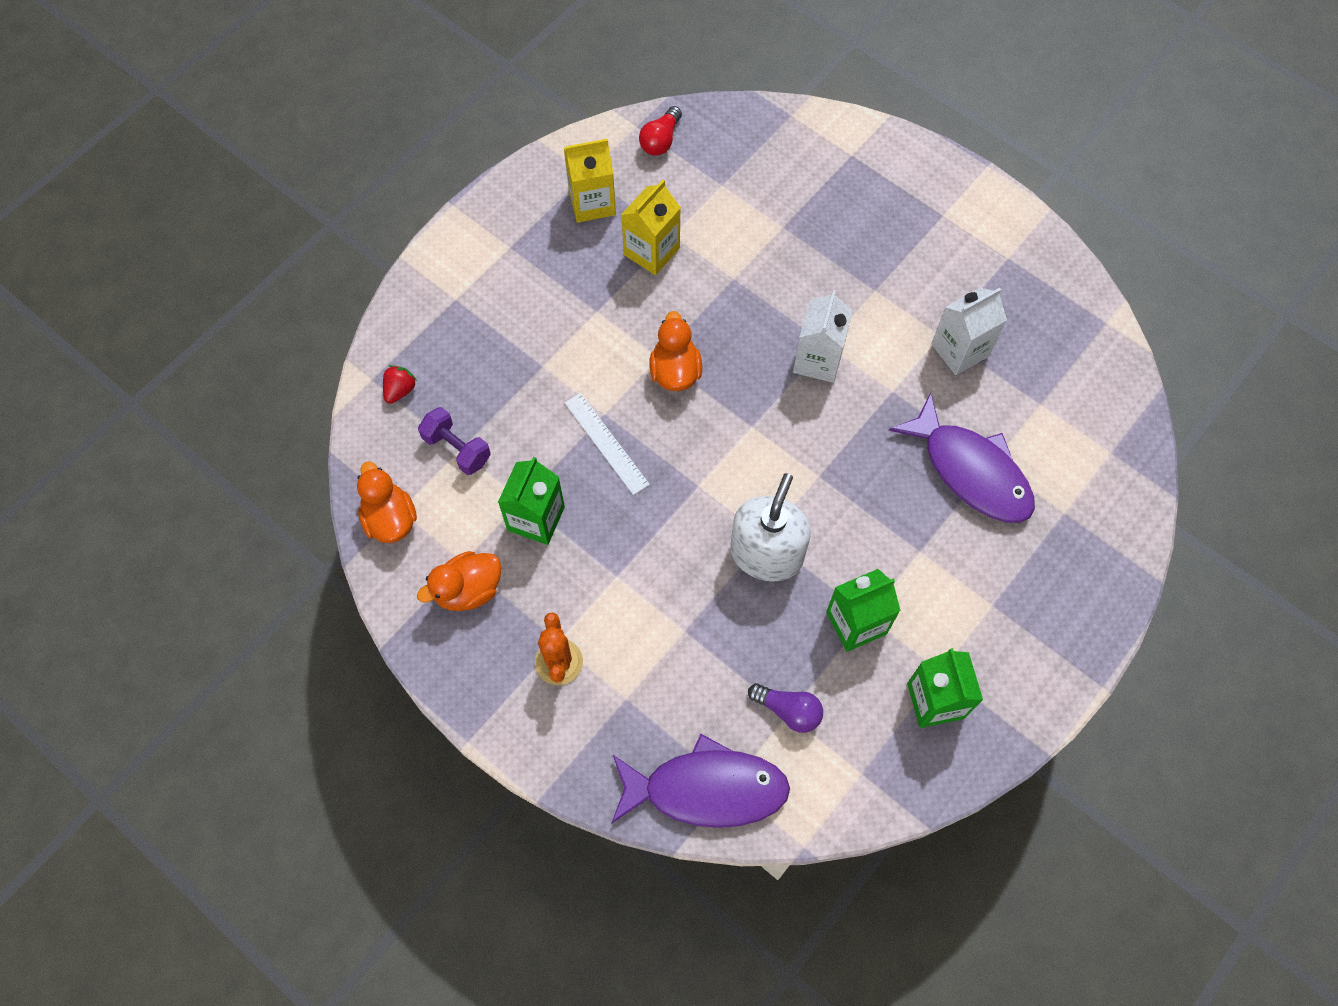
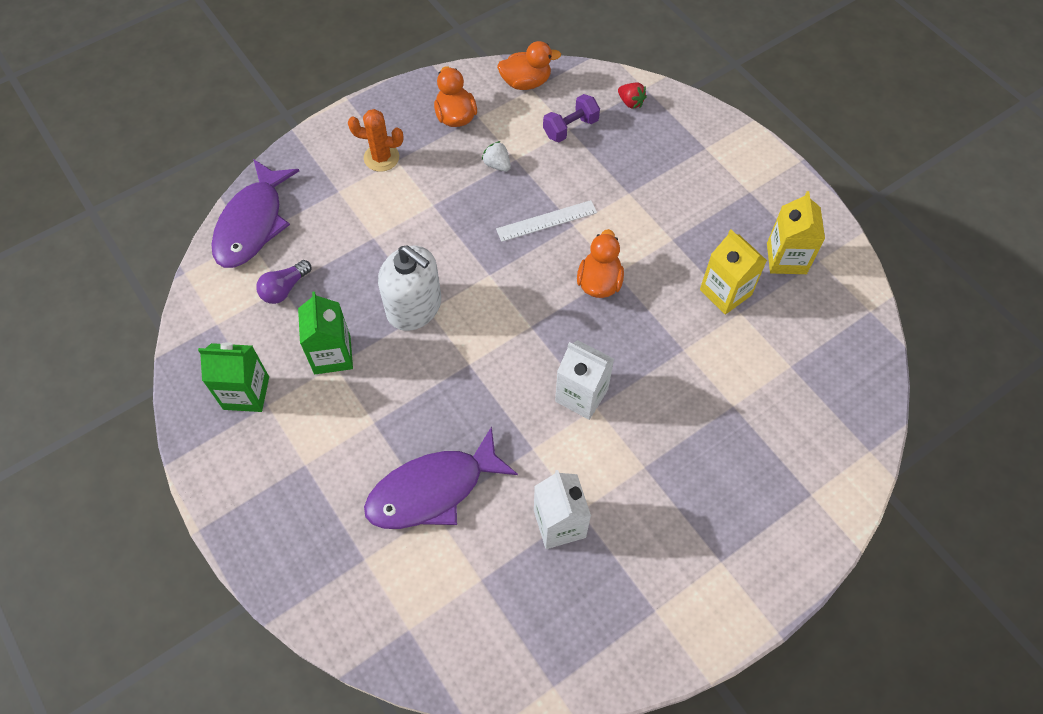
camera: 105 degrees right, 5 degrees down
green carton [498,457,565,545] -> white strawberry [482,141,511,172]
red light bulb [639,106,682,155] -> none
orange duck [649,311,702,391] -> orange duck turned 90 degrees counterclockwise [577,229,624,298]

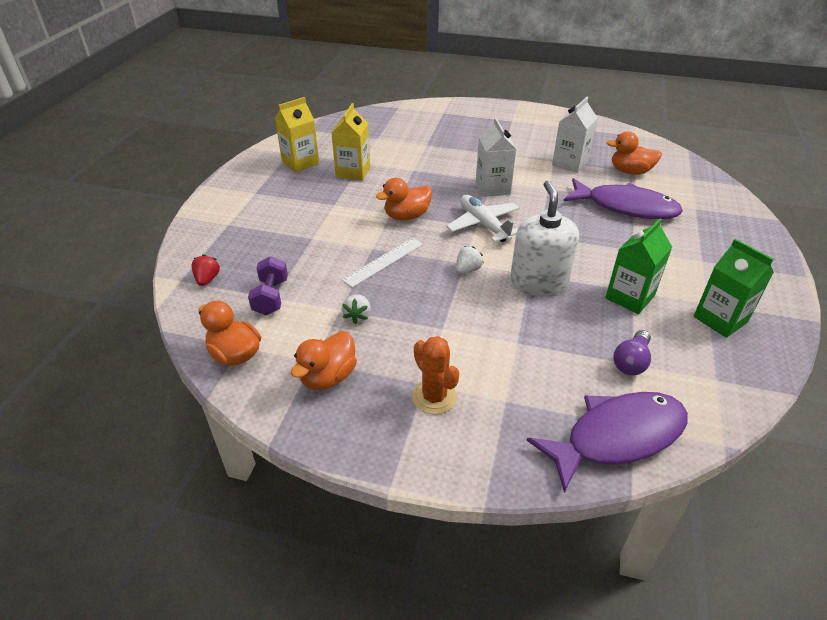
camera: 130 degrees left, 20 degrees down
purple light bulb [256,260,311,304] -> purple light bulb turned 120 degrees clockwise [613,330,651,375]
white ruler [496,200,597,242] -> white ruler turned 75 degrees counterclockwise [342,238,423,288]
purple dumbbell [543,94,600,142] -> purple dumbbell turned 75 degrees clockwise [248,256,288,315]
none -> white plane [446,195,520,242]
none -> white strawberry [456,246,484,275]
none -> orange duck [607,131,662,175]

